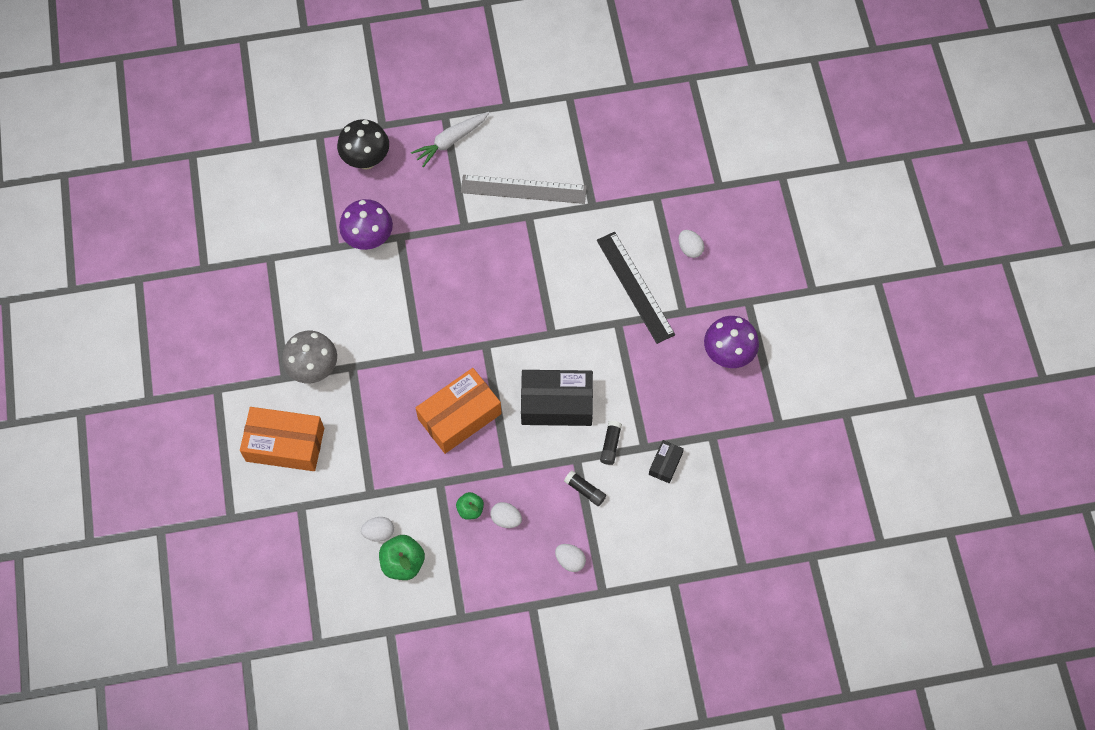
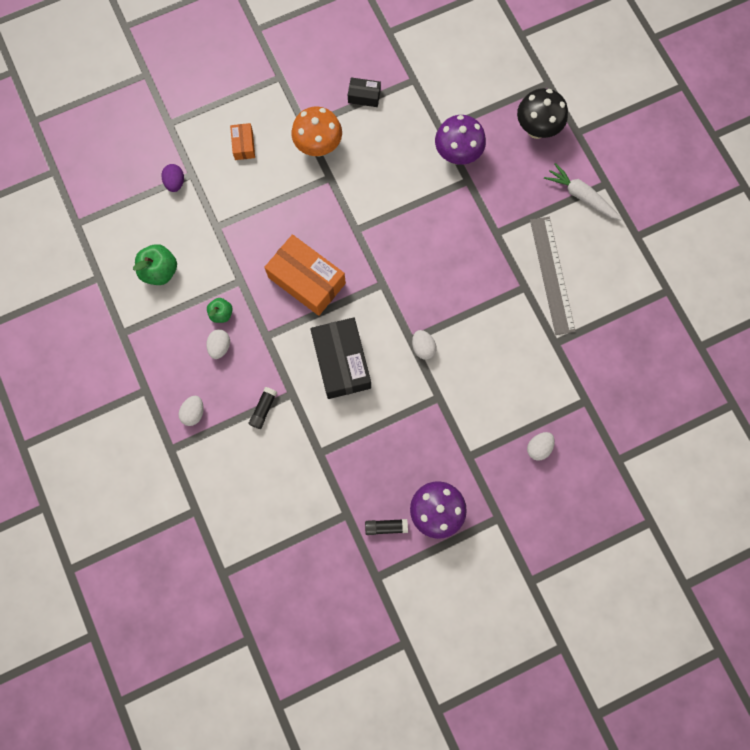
camera: 75 degrees right, 10 degrees up
orange box [240,407,324,471] -> orange box [230,123,255,160], size x0.48
grey mushroom [282,331,337,383] -> orange mushroom [292,106,342,157]
white egg [361,517,394,542] -> white egg moved to [412,330,437,360]
black ruler [597,232,675,344] -> none
black glue stick [600,421,622,465] -> black glue stick moved to [365,519,408,535]
black box [649,440,684,483] -> black box moved to [348,77,381,107]
none -> purple egg [162,164,184,192]

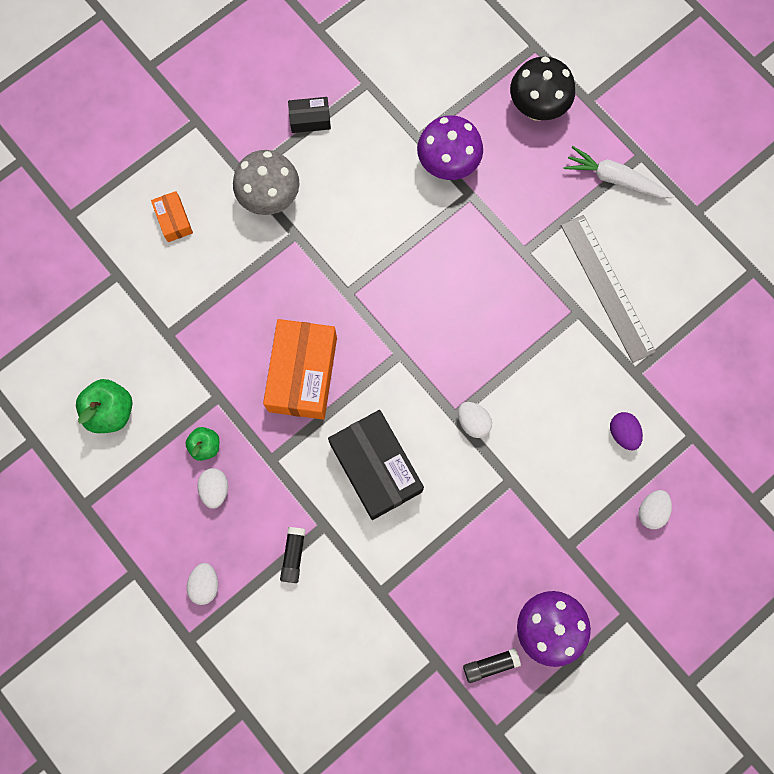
camera: 15 degrees left, 0 degrees up
purple egg [162,164,184,192] -> purple egg moved to [610,412,643,451]
orange box [264,234,346,316] -> orange box turned 75 degrees clockwise [263,319,337,420]
orange mushroom [292,106,342,157] -> grey mushroom [233,150,299,215]

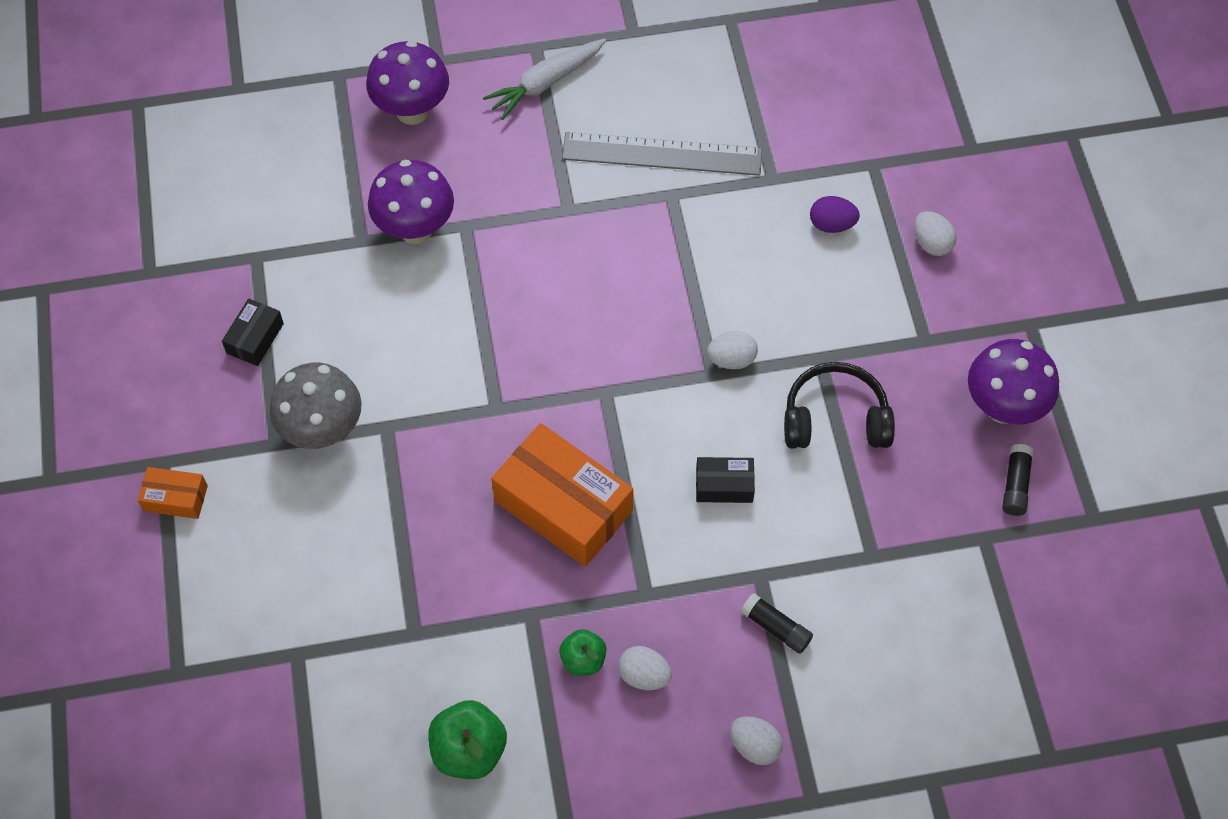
camera: 60 degrees left, 15 degrees down
orange box [151,191,193,242] -> orange box moved to [138,467,208,519]
black box [328,410,424,520] -> black box [696,457,755,503], size x0.48
black mushroom [510,56,575,121] -> purple mushroom [366,41,449,125]
none -> black headphones [784,362,895,448]

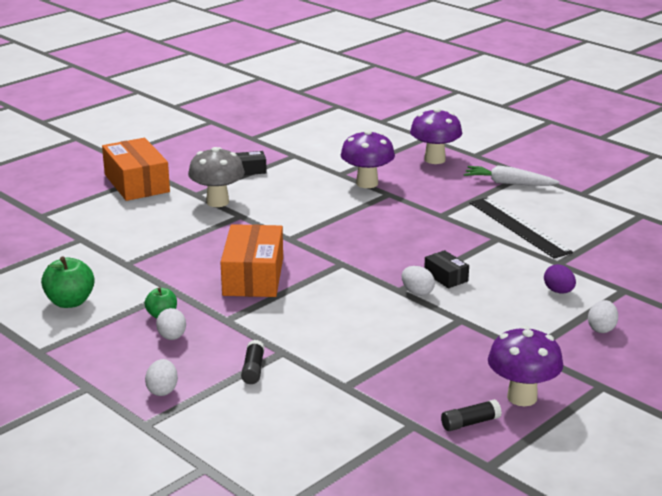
camera: 55 degrees right, 35 degrees down
orange box [138,467,208,519] -> orange box [102,138,170,201], size x2.06
grey ruler [562,132,762,176] -> black ruler [469,197,573,259]
black box [696,457,755,503] -> black box moved to [424,250,469,289]
black headphones [784,362,895,448] -> none

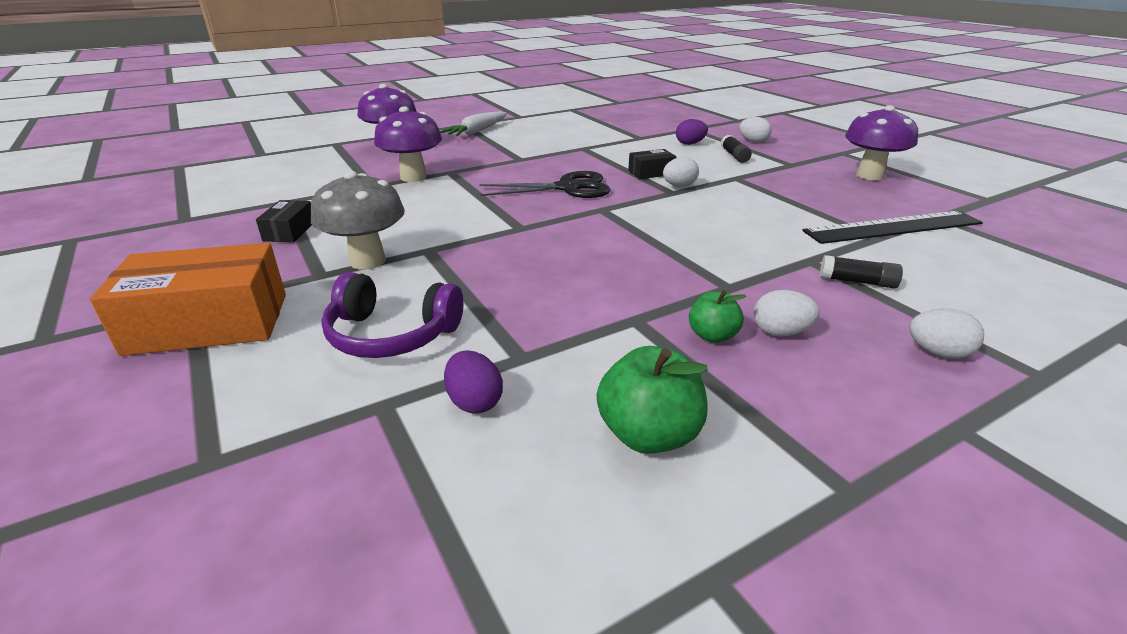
camera: 75 degrees left, 5 degrees up
orange box [221,224,283,297] -> none
black glue stick [441,399,502,431] -> black glue stick moved to [721,135,752,163]
black ruler [469,197,573,259] -> black ruler moved to [802,211,983,244]
none -> purple headphones [321,272,463,358]
none -> purple egg [444,350,503,414]
none -> black scissors [479,171,610,198]

